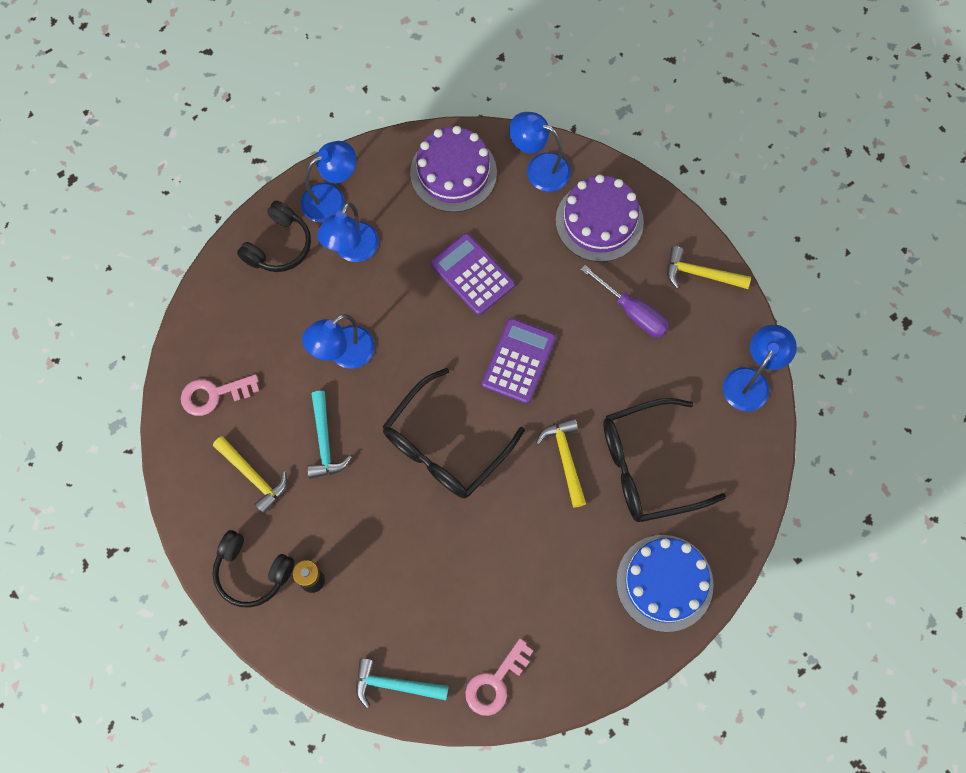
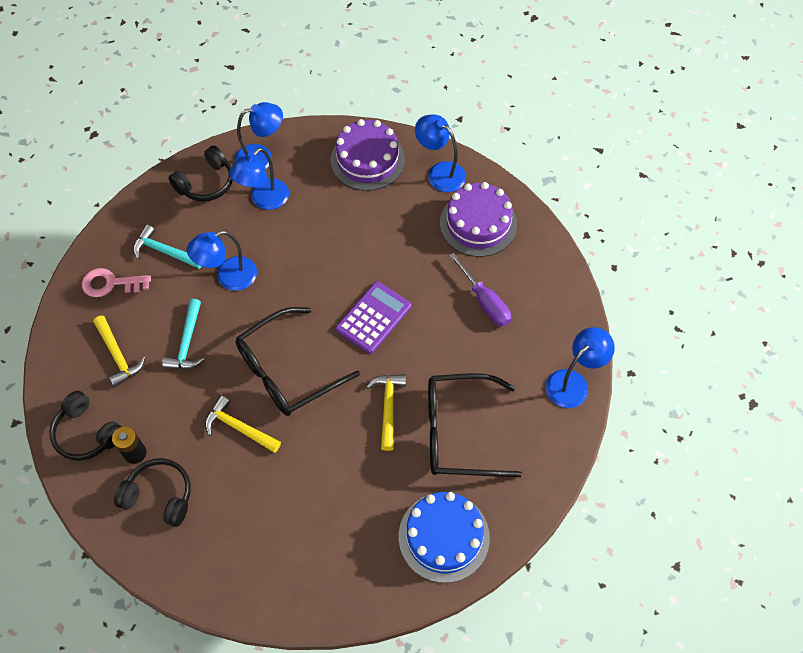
camera: 15 degrees right, 10 degrees down
turquoise hammer [356,658,449,708] -> turquoise hammer moved to [133,225,202,269]
purple calculator [430,233,515,315] -> none
pink key [465,639,533,716] -> none
yellow hammer [667,246,751,289] -> yellow hammer moved to [205,396,281,453]
none -> black headphones [114,458,191,527]

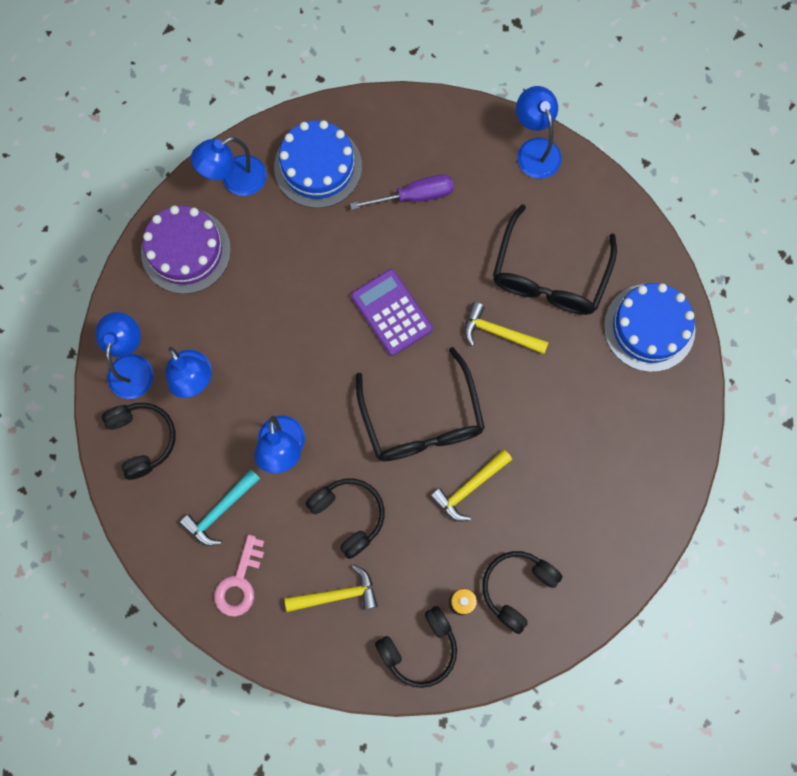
camera: 70 degrees left, 15 degrees up
turquoise hammer [162,299,204,369] -> black headphones [305,478,385,559]
purple cake [440,182,517,257] -> blue cake [274,120,362,208]

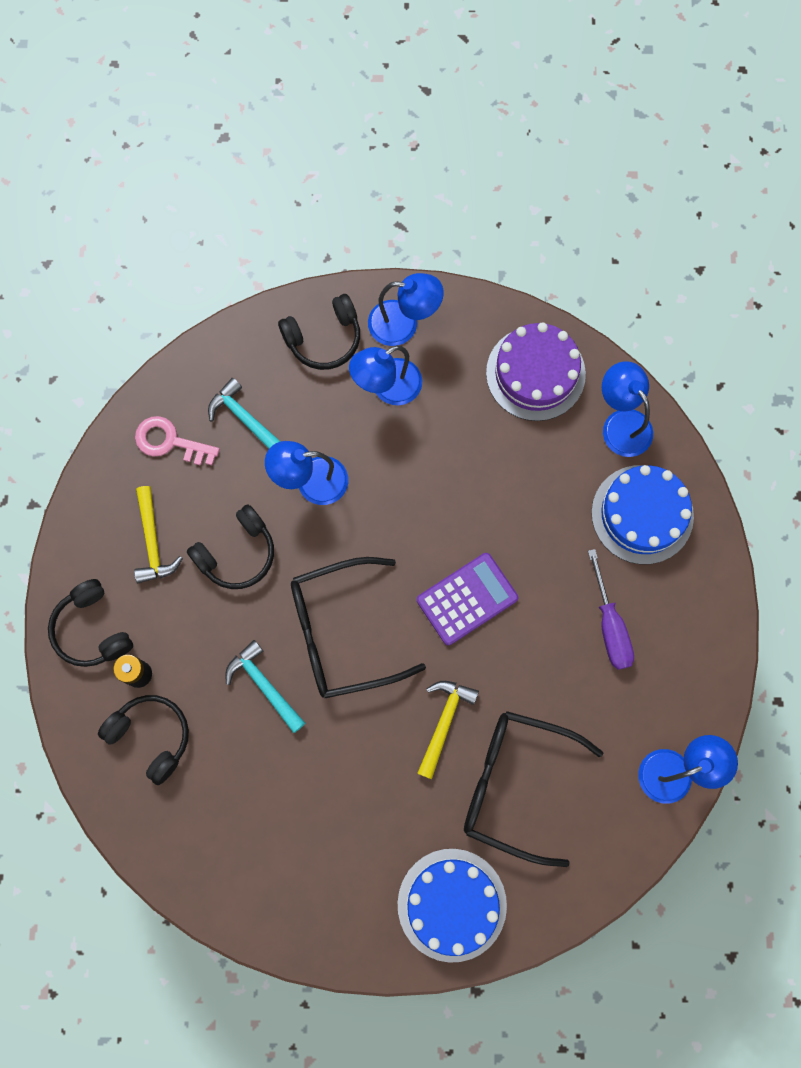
camera: 90 degrees right, 0 degrees up
yellow hammer [430,449,512,522] -> turquoise hammer [225,640,305,733]

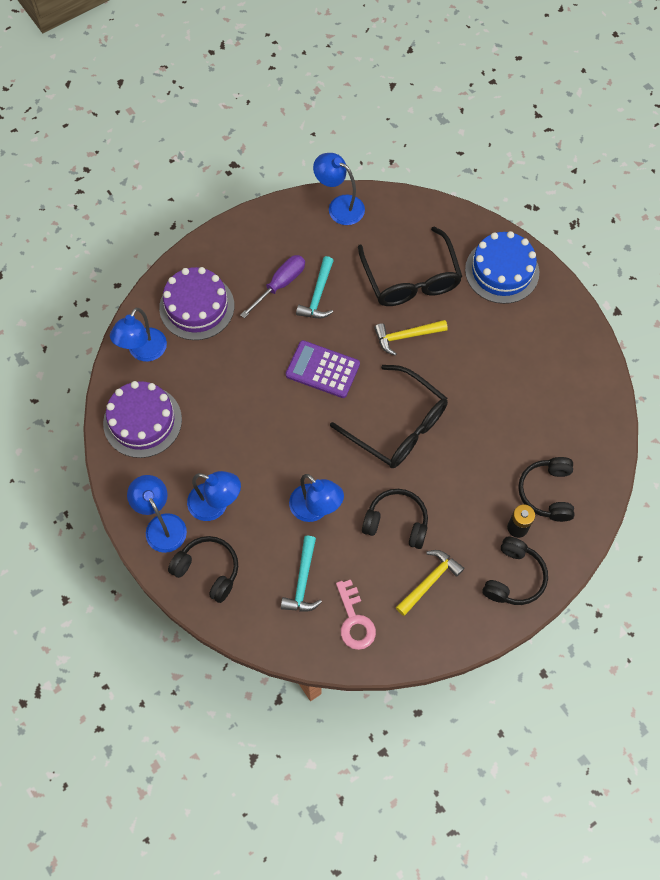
camera: 125 degrees left, 10 degrees down
turquoise hammer [225,640,305,733] -> turquoise hammer moved to [296,256,334,318]
blue cake [591,465,694,564] -> purple cake [159,267,234,340]

